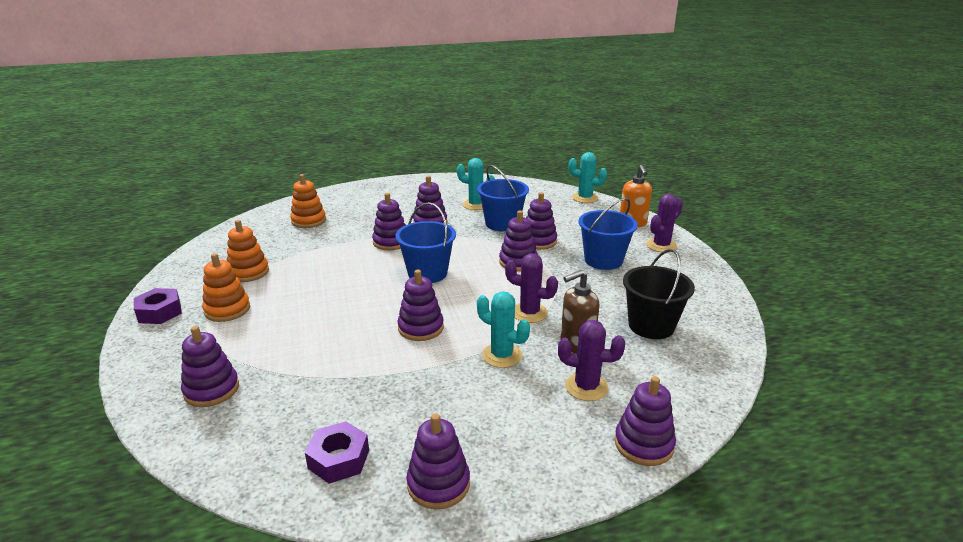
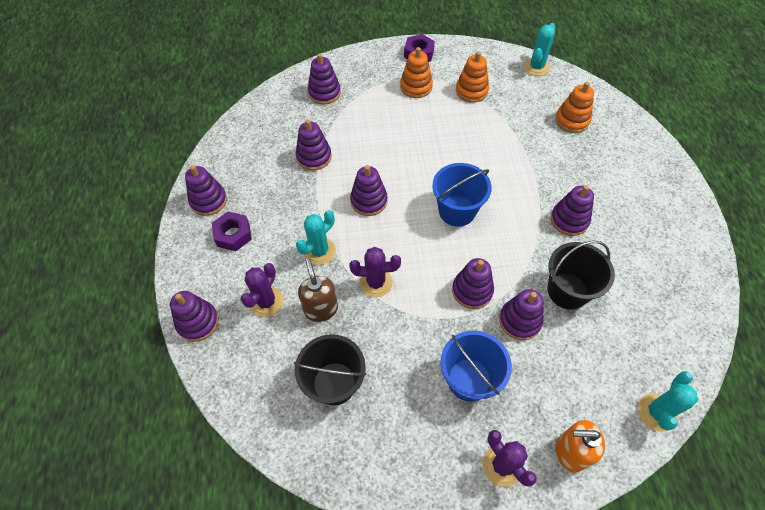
camera: 100 degrees right, 30 degrees up
purple nut [305,421,369,484] -> purple nut moved to [212,211,252,251]
purple stacking toy [372,193,406,250] -> purple stacking toy moved to [296,119,332,171]
turquoise cactus [457,158,495,210] -> turquoise cactus moved to [524,23,555,76]
blue bucket [477,165,529,231] -> black bucket [548,241,615,310]
purple cactus [505,253,558,323] -> purple cactus turned 60 degrees clockwise [349,247,401,297]

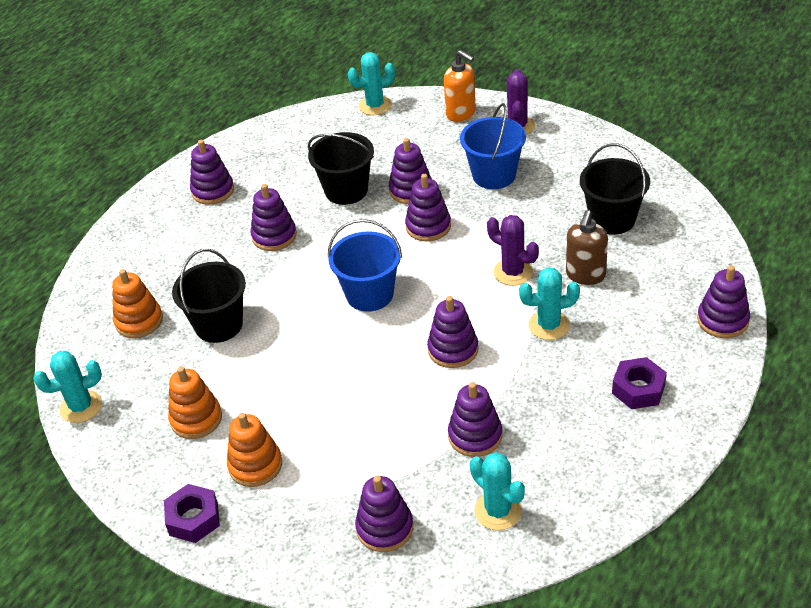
camera: 140 degrees left, 15 degrees down
purple stacking toy [185,165,227,216] -> purple stacking toy moved to [190,140,234,205]
purple cactus [241,263,283,317] -> none
none -> black bucket [172,249,246,343]
none -> turquoise cactus [470,452,525,530]

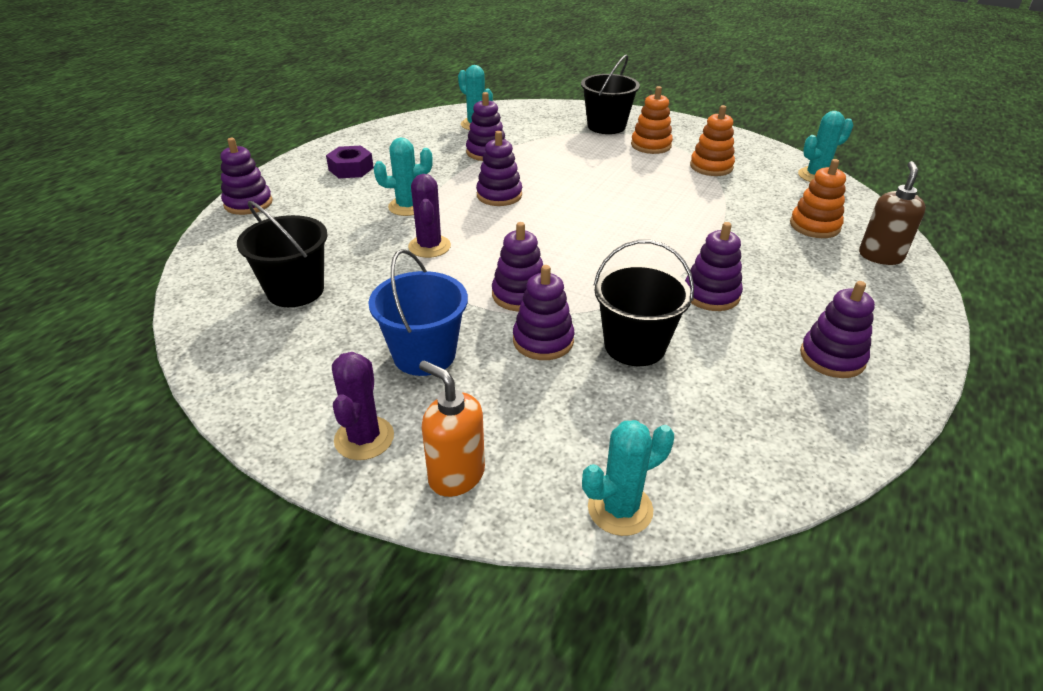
camera: 175 degrees right, 5 degrees down
purple nut [164,484,220,543] -> none
black bucket [172,249,246,343] -> black bucket moved to [581,55,640,134]
blue bucket [328,219,402,312] -> none
purple stacking toy [355,476,413,552] -> none
purple cactus [487,215,539,286] -> purple cactus turned 45 degrees clockwise [408,174,451,258]
brown soap dispenser [566,210,608,285] -> brown soap dispenser moved to [859,161,926,265]

